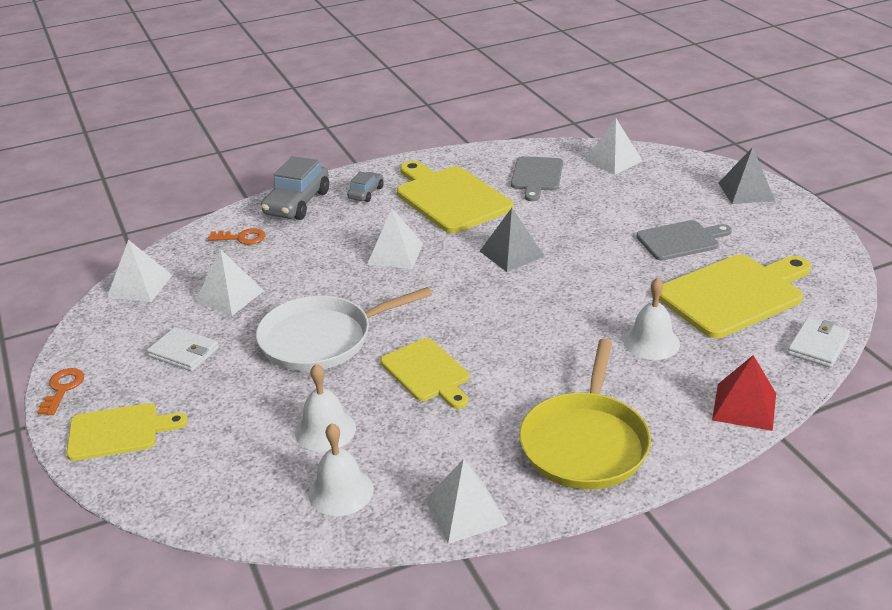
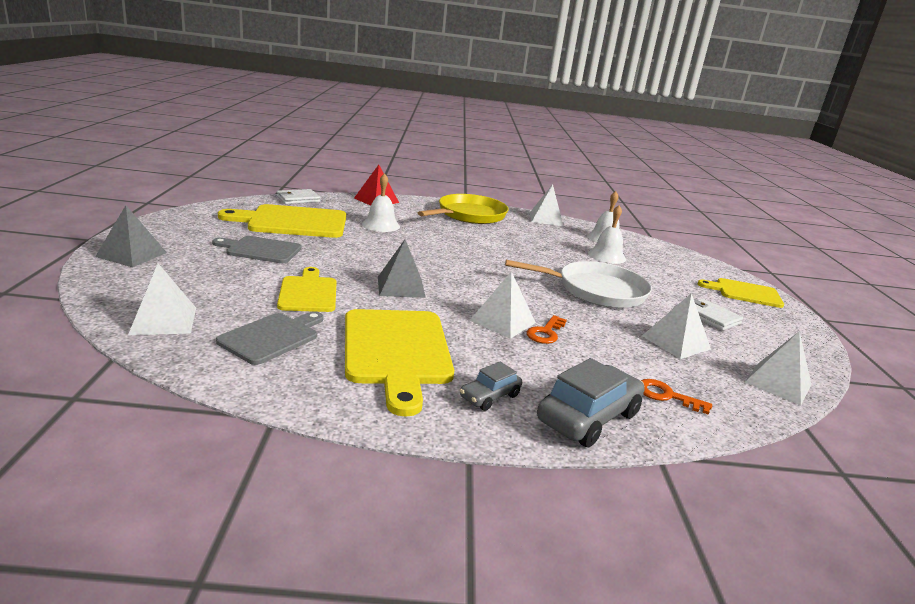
camera: 160 degrees left, 10 degrees down
orange key [37,368,84,415] -> orange key moved to [527,315,567,344]
yellow cutting board [381,338,469,409] -> yellow cutting board moved to [277,267,337,312]

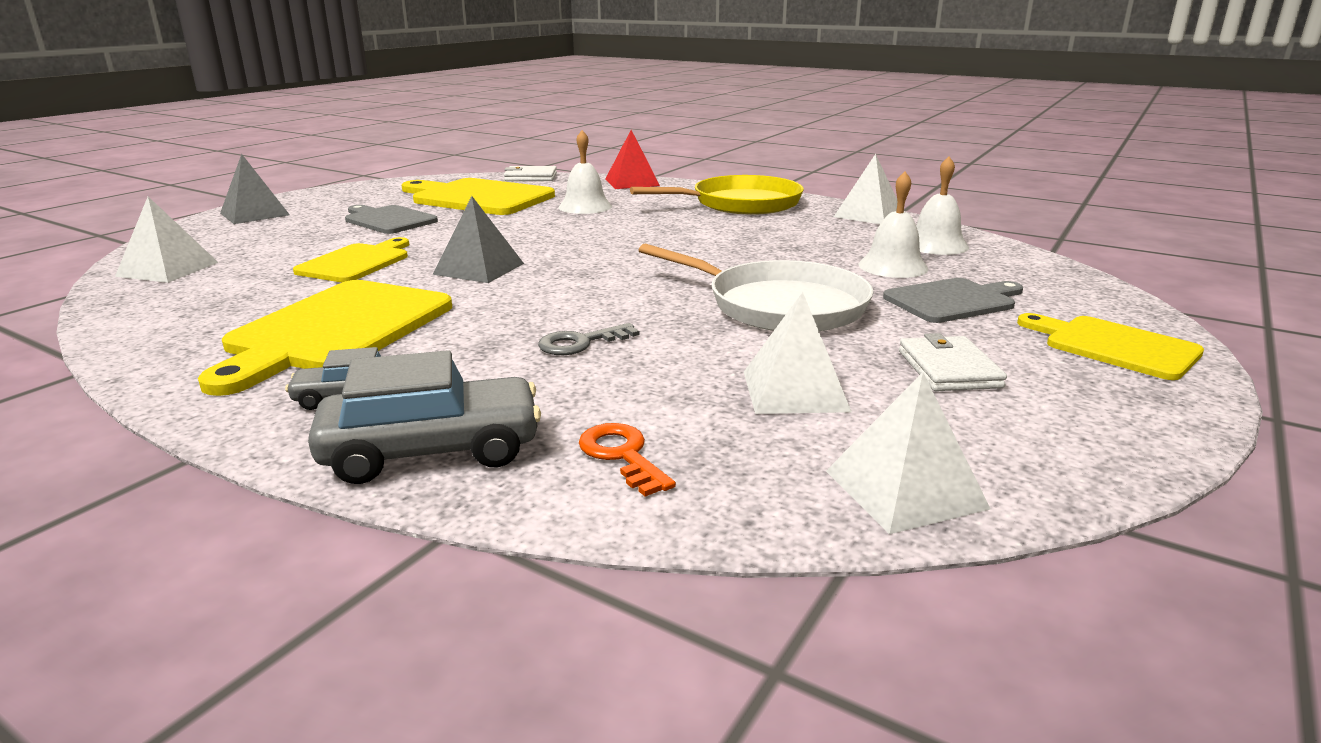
camera: 35 degrees right, 0 degrees up
grey cutting board [216,311,324,365] -> grey cutting board moved to [883,278,1023,323]
white pyramid [469,271,536,339] -> none
orange key [527,315,567,344] -> grey key [538,323,640,355]

